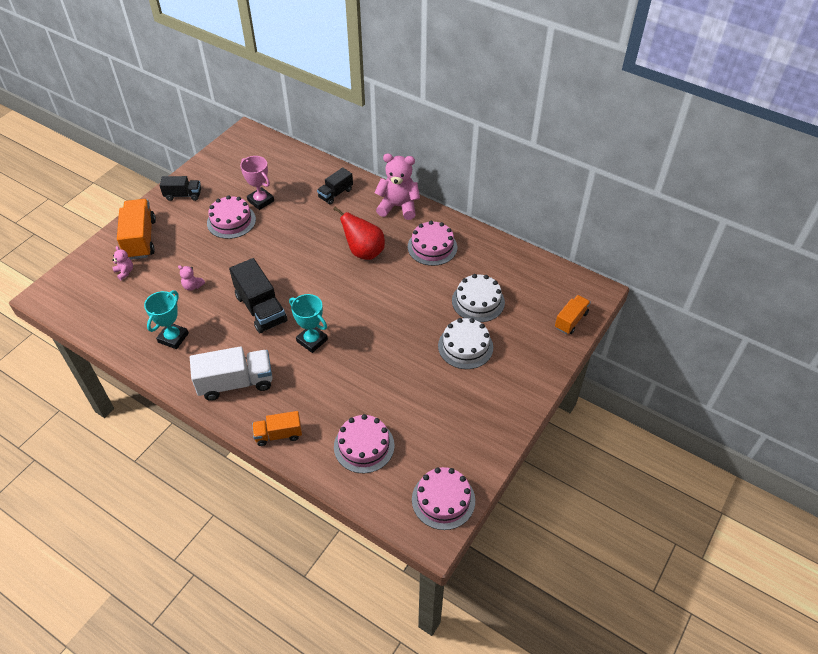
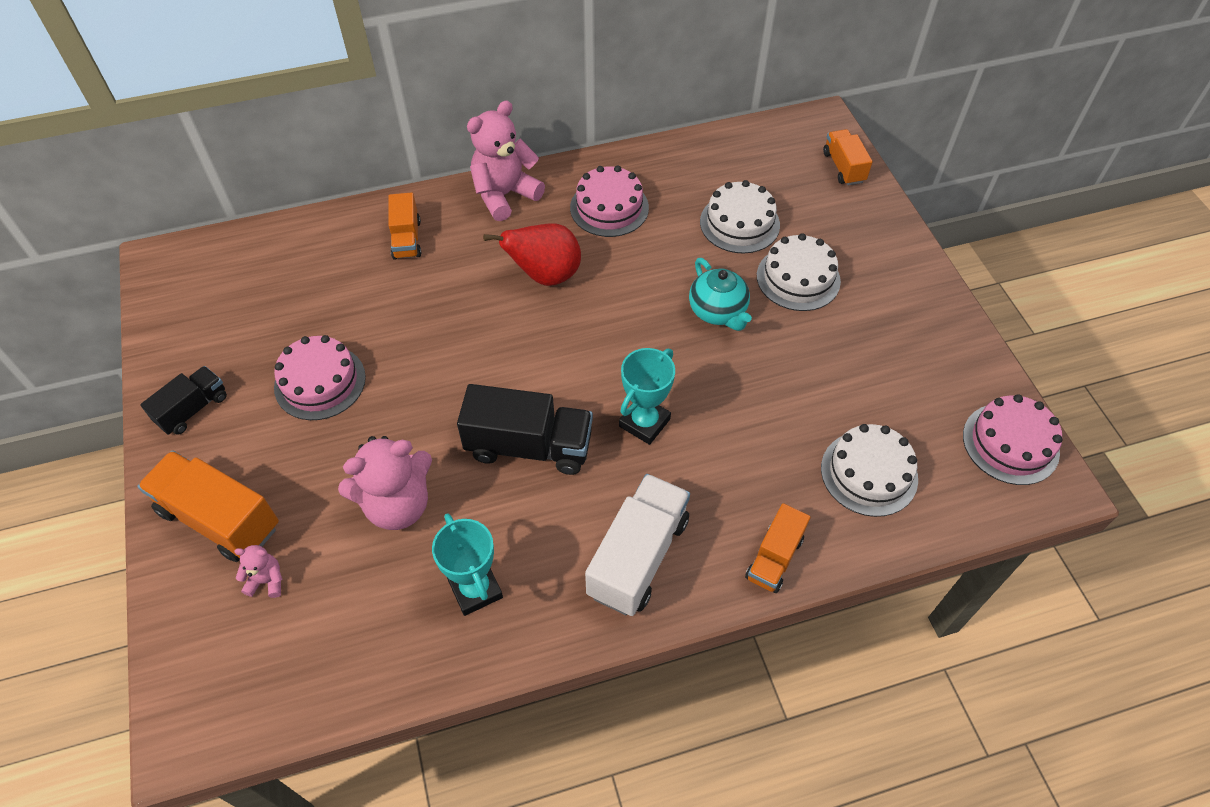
camera: 50 degrees left, 5 degrees up
pink teddy bear [178,265,205,291] -> pink teddy bear [338,436,432,530], size x2.15
pink trophy [240,156,274,210] -> none
turquoise trophy [289,294,328,353] -> turquoise trophy turned 45 degrees counterclockwise [619,348,675,445]
black truck [317,167,353,205] -> orange truck [388,192,421,260]
pink cake [334,414,395,473] -> white cake [821,424,918,517]
none -> turquoise teapot [689,258,752,331]

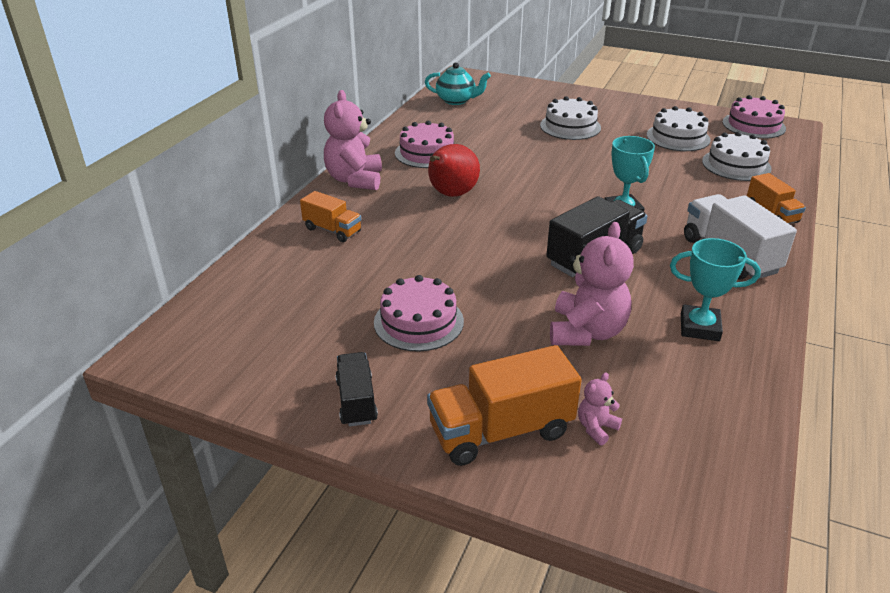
camera: 50 degrees left, 20 degrees down
turquoise teapot [689,258,752,331] -> turquoise teapot moved to [425,62,491,105]
white cake [700,180,780,253] -> white cake moved to [647,106,711,151]
orange truck [823,129,873,185] -> none

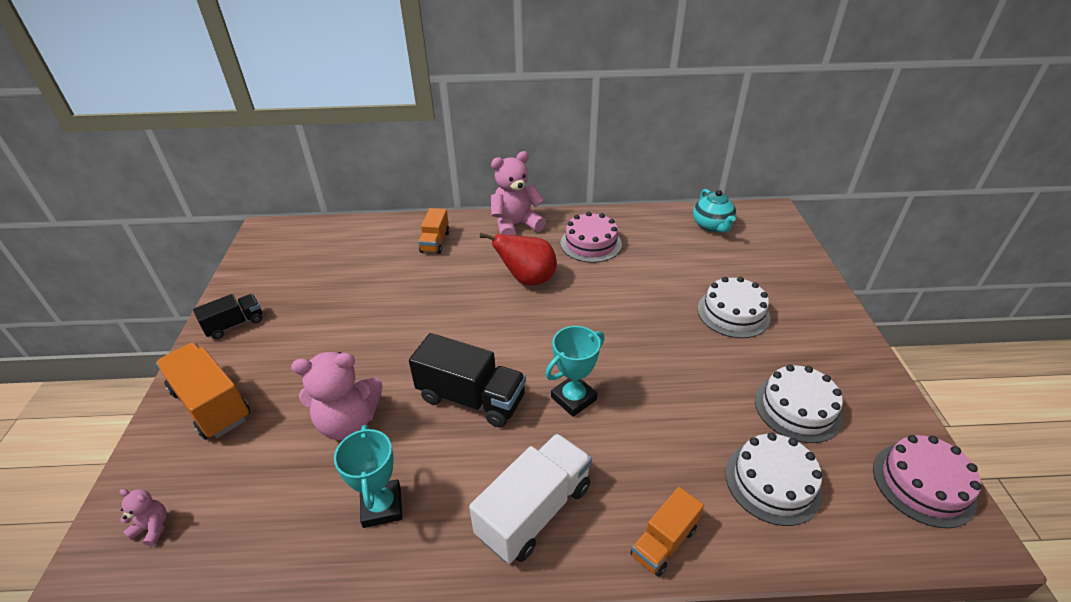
camera: 65 degrees right, 5 degrees up
pink cake [374,275,464,352] -> none
pink teddy bear [578,372,622,445] -> pink teddy bear moved to [120,489,167,546]

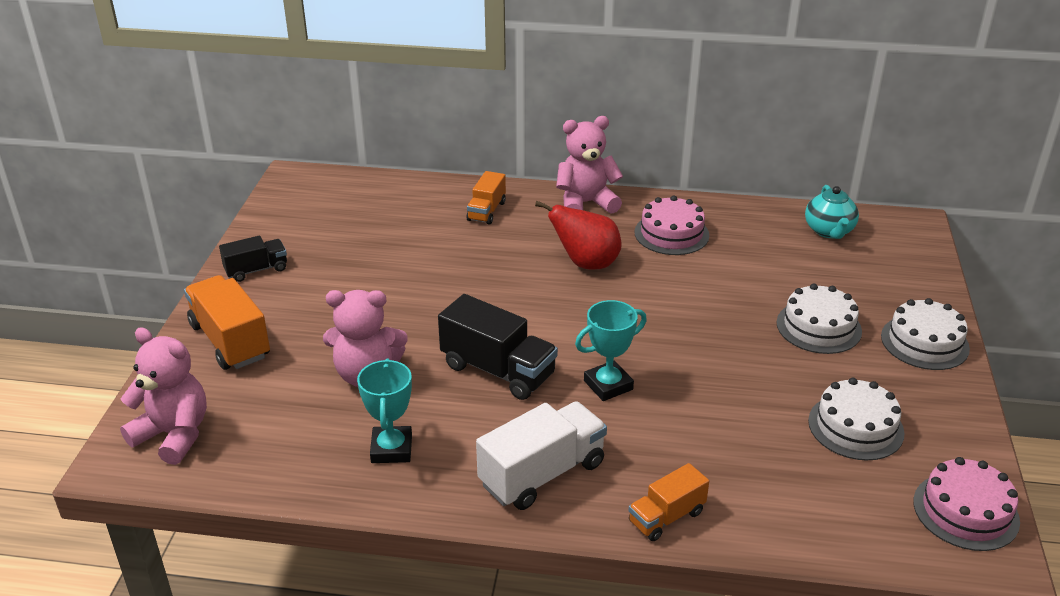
camera: 10 degrees right, 5 degrees down
pink teddy bear [120,489,167,546] -> pink teddy bear [120,327,207,465], size x2.15
white cake [726,432,823,526] -> white cake moved to [881,298,970,370]

